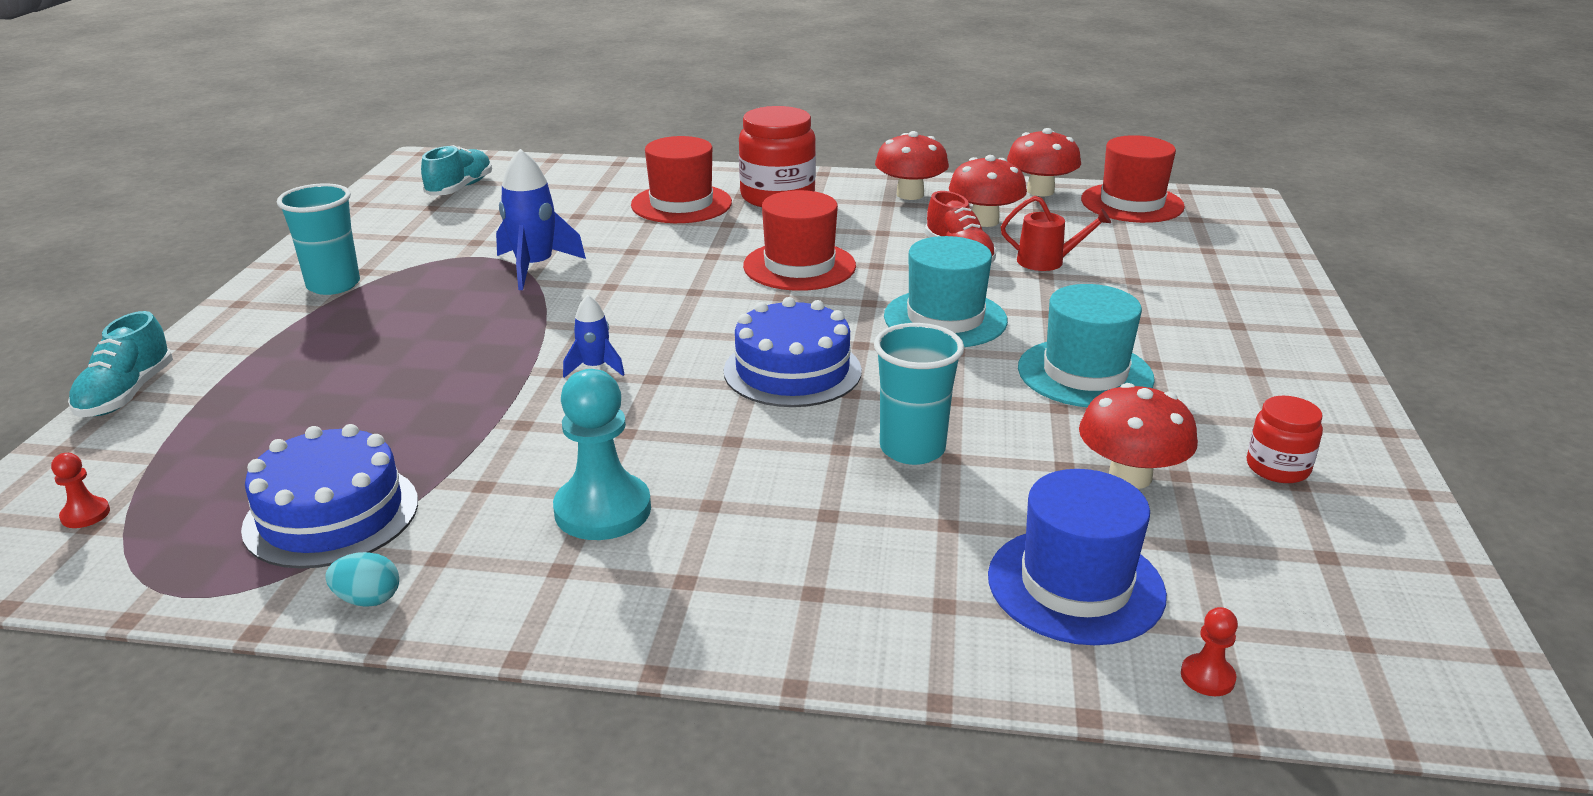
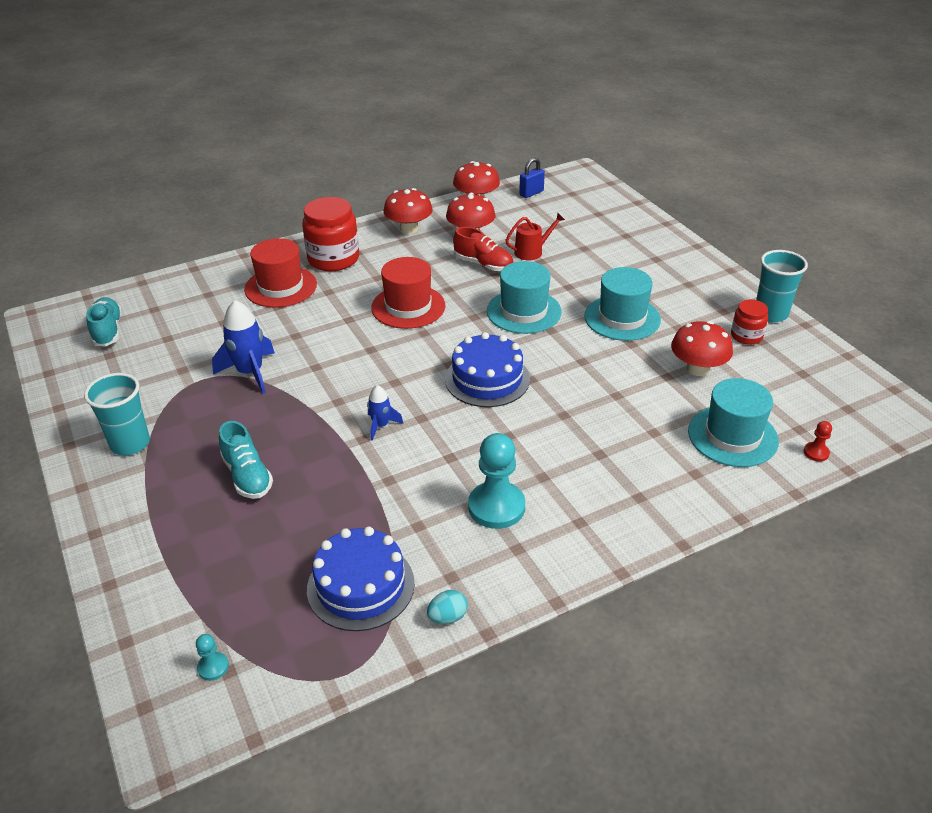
camera: 35 degrees left, 10 degrees up
red pawn [51,453,110,528] -> turquoise pawn [196,634,229,681]
turquoise shoe [68,311,173,418] -> turquoise shoe moved to [219,421,273,499]
turquoise cup [874,323,964,465] -> turquoise cup moved to [756,250,808,322]
blue hat [988,469,1167,645] -> turquoise hat [688,378,779,467]
red hat [1081,135,1185,223] -> blue padlock [519,158,545,198]

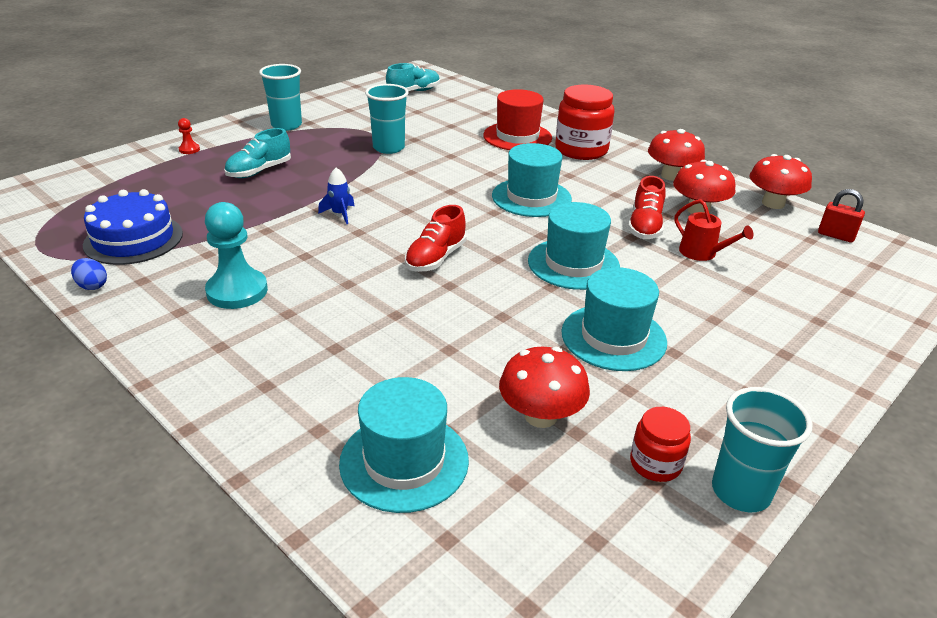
camera: 70 degrees right, 5 degrees down
turquoise pawn [196,634,229,681] -> none
blue rocket [212,300,275,394] -> turquoise cup [365,84,409,154]
red hat [371,257,445,329] -> turquoise hat [492,143,572,217]
turquoise egg [427,590,468,624] -> blue egg [71,258,107,290]
blue cake [445,332,530,407] -> red shoe [405,205,466,272]
blue padlock [519,158,545,198] -> red padlock [818,189,865,242]
red pawn [804,421,832,462] -> red pawn moved to [178,118,200,154]

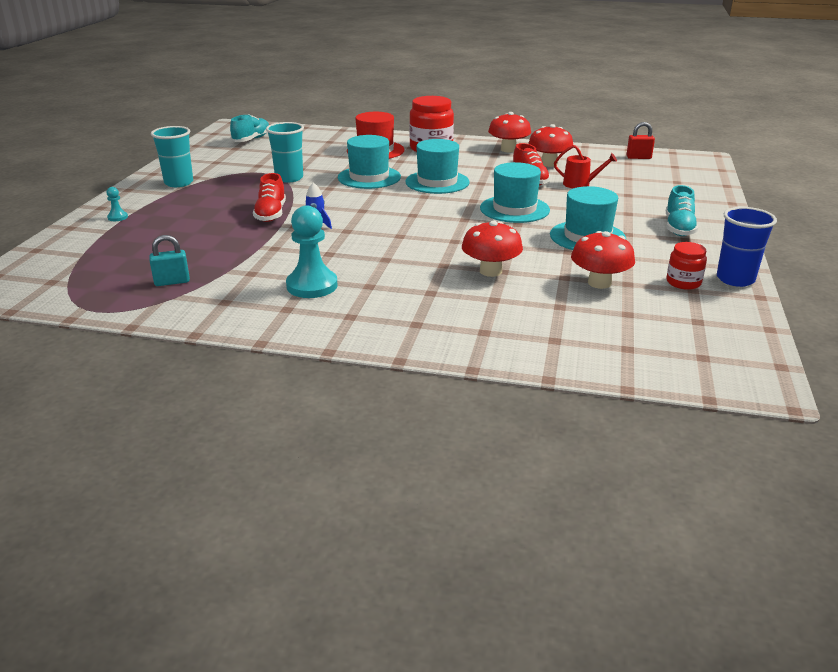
camera: 30 degrees left, 5 degrees down
blue egg [71,258,107,290] -> none
blue cake [83,189,183,265] -> turquoise padlock [149,235,190,286]
red pawn [178,118,200,154] -> turquoise pawn [106,187,128,221]
turquoise shoe [224,128,291,178] -> turquoise shoe moved to [666,185,698,236]
turquoise hat [339,377,469,513] -> turquoise hat moved to [338,135,401,189]
red shoe [405,205,466,272] -> red shoe moved to [253,173,286,222]
turquoise cup [712,387,813,512] -> blue cup [717,207,777,287]
red mushroom [749,154,812,209] -> red mushroom moved to [462,221,523,277]

